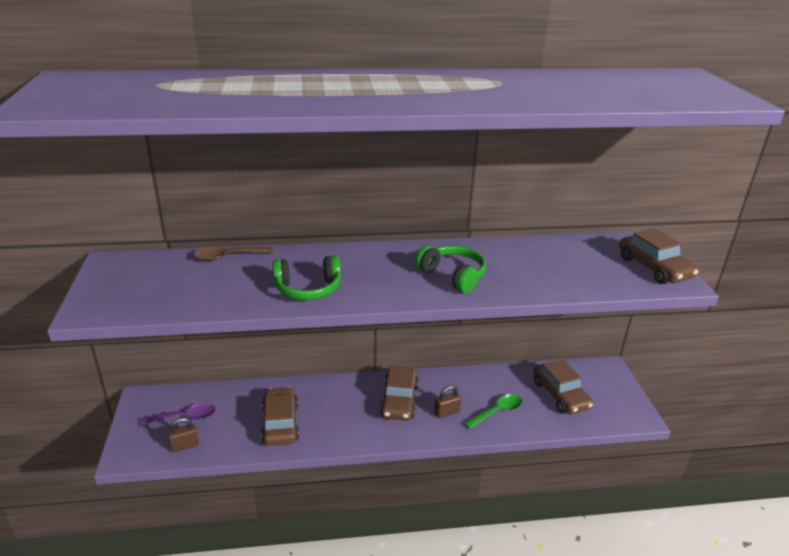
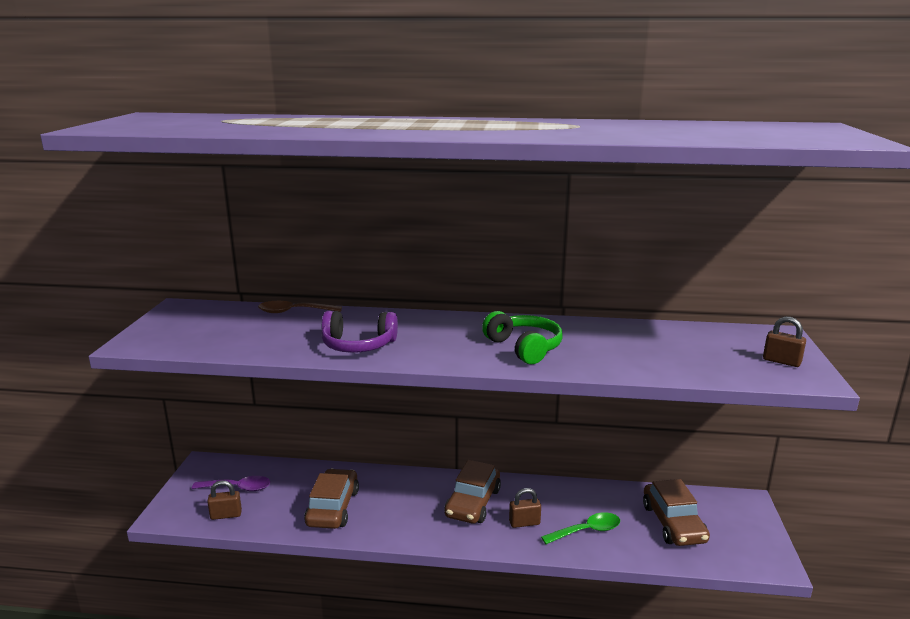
camera: 15 degrees right, 10 degrees down
green headphones [272,255,341,300] -> purple headphones [321,311,398,353]
brown car [619,228,698,284] -> brown padlock [763,317,806,367]

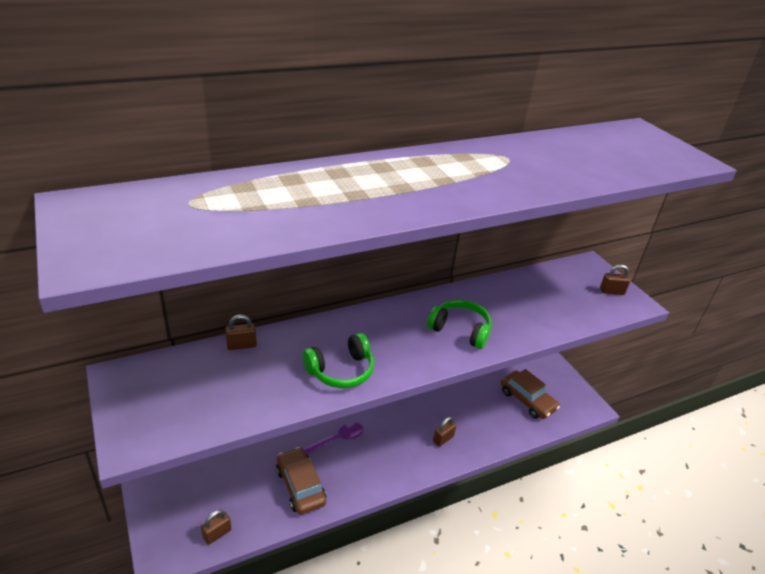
camera: 35 degrees left, 15 degrees up
purple spoon [192,476,270,491] -> purple spoon moved to [303,423,363,454]
brown spoon [258,301,342,313] -> brown padlock [225,315,257,350]
purple headphones [321,311,398,353] -> green headphones [302,333,374,388]
brown car [444,460,501,524] -> none
green spoon [541,512,620,544] -> none

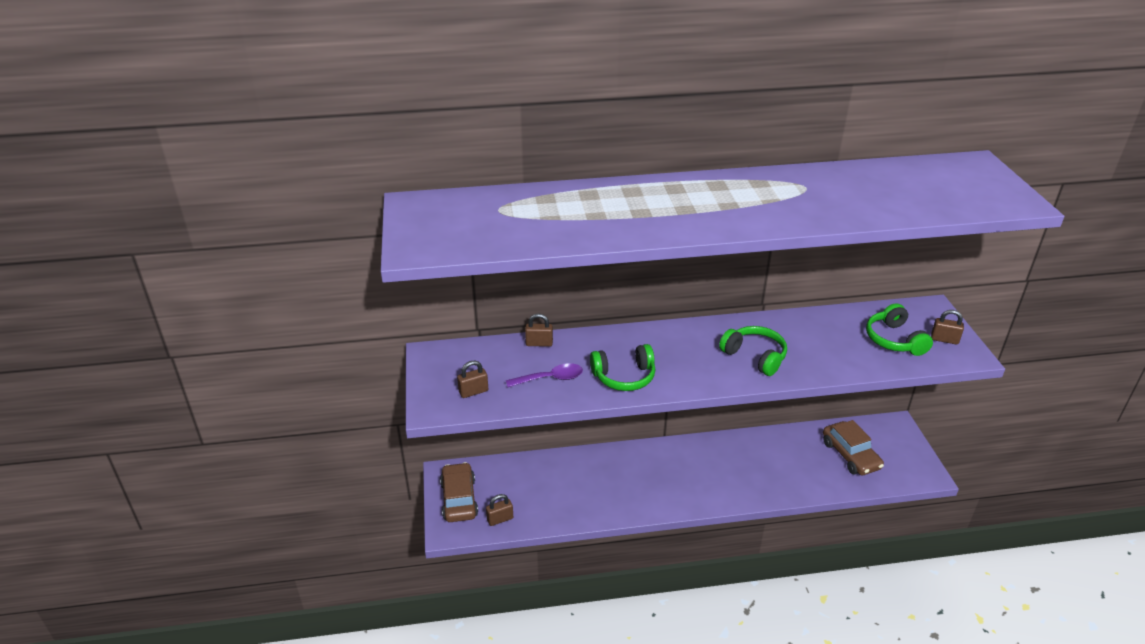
camera: 20 degrees right, 0 degrees up
brown car [276,447,326,515] -> brown car moved to [440,462,478,522]
purple spoon [303,423,363,454] -> purple spoon moved to [506,363,583,387]
brown padlock [433,417,456,447] -> brown padlock moved to [457,361,488,398]
none -> green headphones [866,303,933,356]

